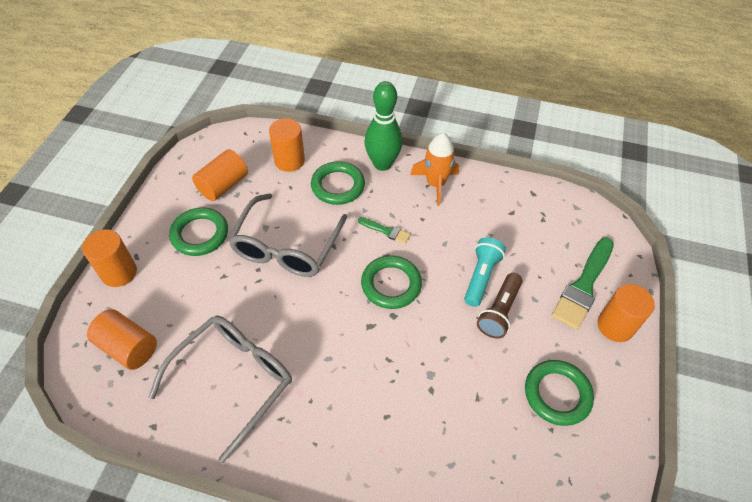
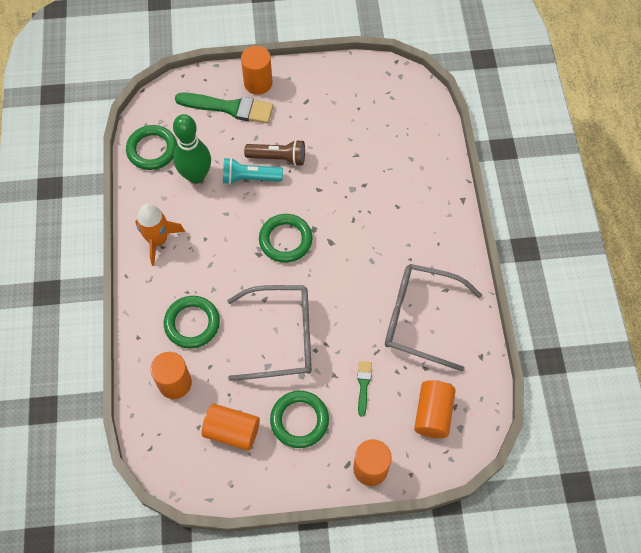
camera: 110 degrees left, 10 degrees up
green brush [358,217,411,244] -> green brush moved to [357,361,372,417]
green bowling pin [364,81,402,171] -> green bowling pin moved to [173,114,211,184]
green ring [525,360,594,426] -> green ring moved to [126,125,177,170]

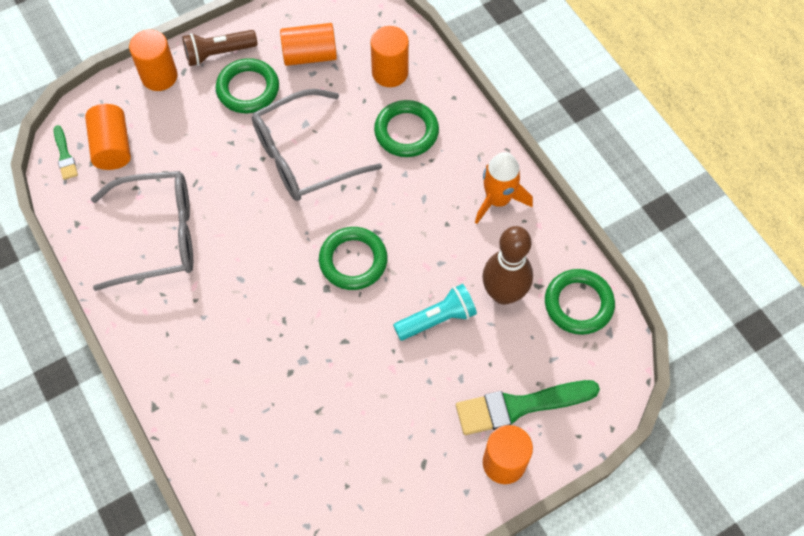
camera: 155 degrees right, 0 degrees up
green bowling pin [173,114,211,184] -> brown bowling pin [482,226,533,305]
brown flashlight [244,139,305,166] -> brown flashlight moved to [182,30,258,66]
green brush [357,361,372,417] -> green brush moved to [54,125,78,180]

